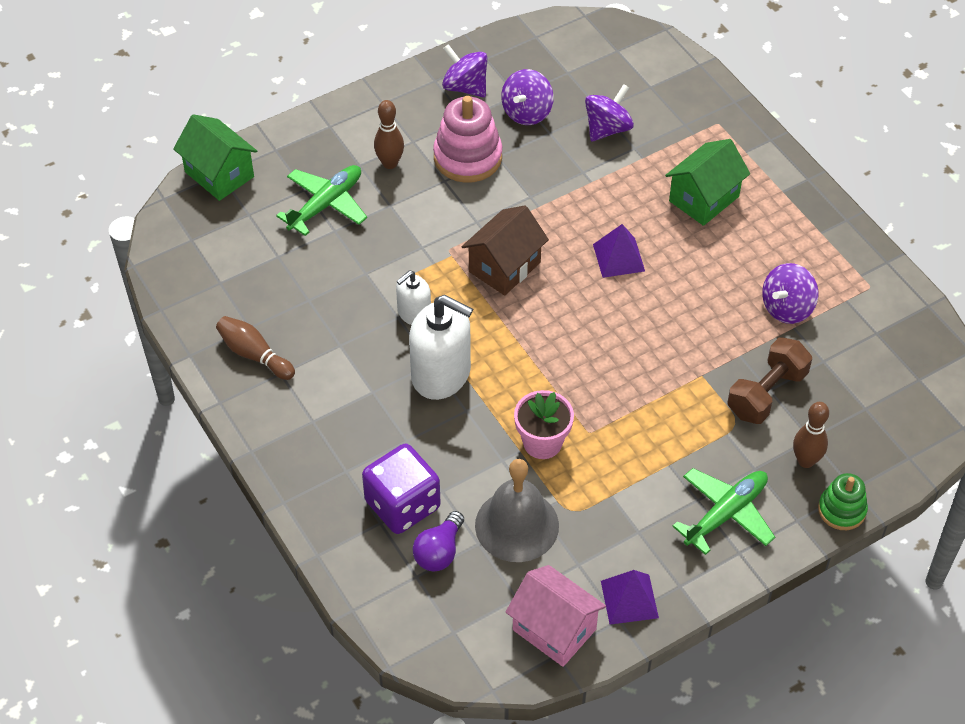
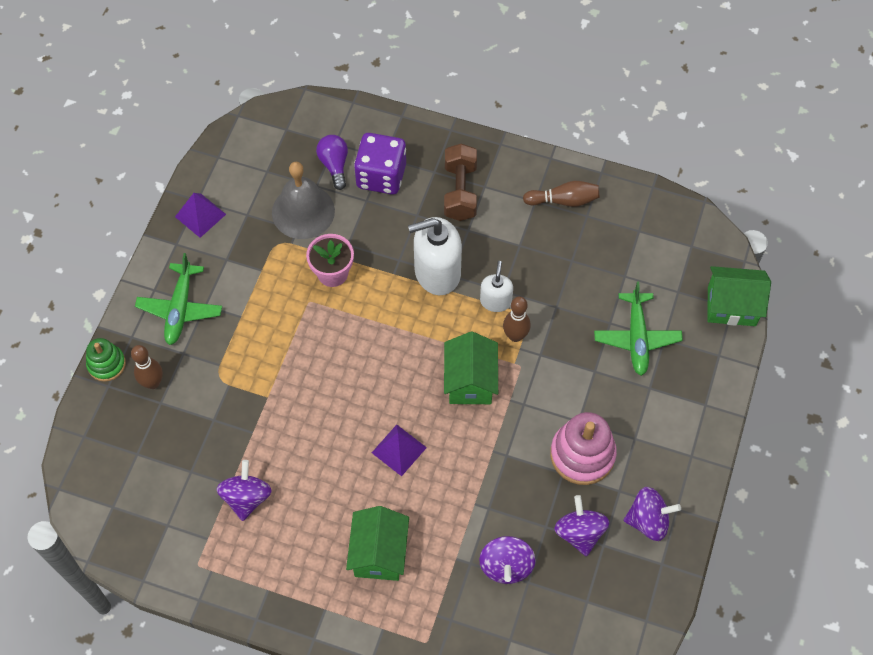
camera: 140 degrees right, 10 degrees up
brown bowling pin [374,100,404,169] -> brown bowling pin moved to [503,296,531,342]
brown house [462,205,549,296] -> green house [444,332,498,404]
pink house [505,565,606,667] -> none
brown dumbbell [728,337,812,424] -> brown dumbbell moved to [444,144,477,221]

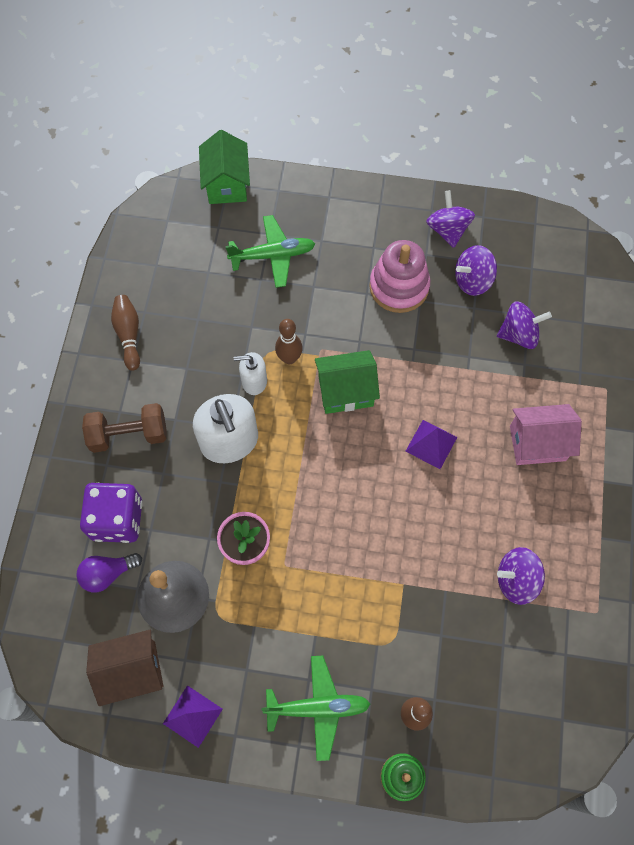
camera: 100 degrees left, 5 degrees up
green house [346,506,409,581] -> pink house [510,404,582,465]
none -> brown house [86,630,163,706]

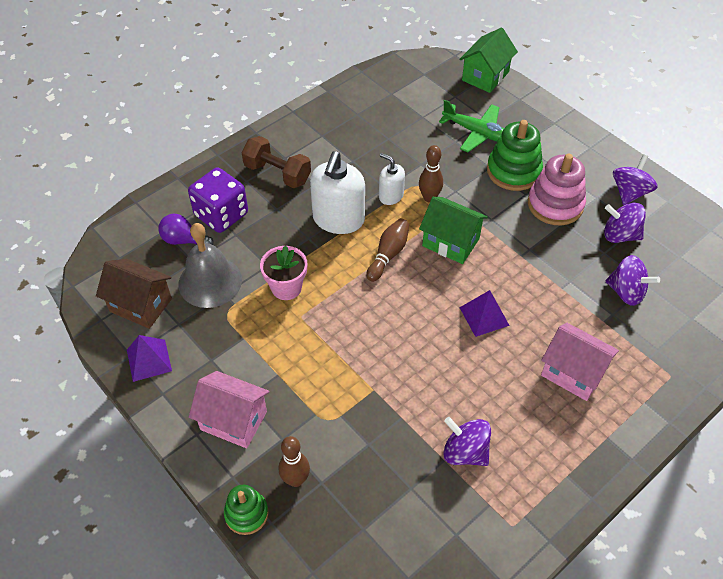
camera: 40 degrees right, 15 degrees down
brown bowling pin [111,295,140,371] -> brown bowling pin moved to [366,218,409,282]
green plane [261,655,370,761] -> pink house [189,371,269,448]
none -> green stacking toy [487,120,543,191]

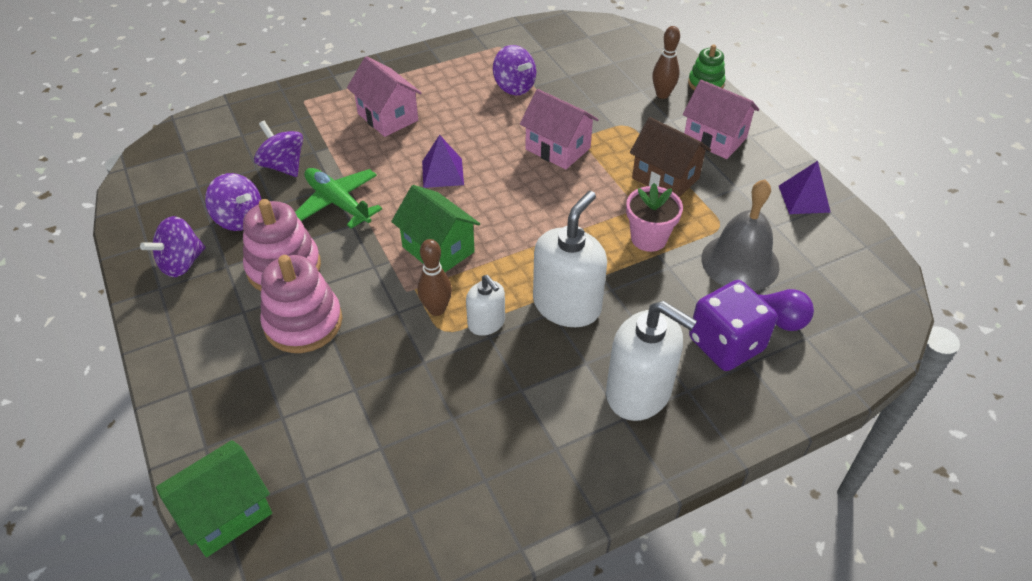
camera: 165 degrees left, 5 degrees down
brown house [96,259,172,329] -> brown house moved to [630,117,711,197]
brown dumbbell [242,136,311,188] -> white soap dispenser [606,301,697,421]
brown bowling pin [366,218,409,282] -> none
green plane [439,100,504,152] -> green plane moved to [295,168,382,229]
green stacking toy [487,120,543,191] -> pink stacking toy [260,255,342,353]
none -> pink house [520,89,599,170]

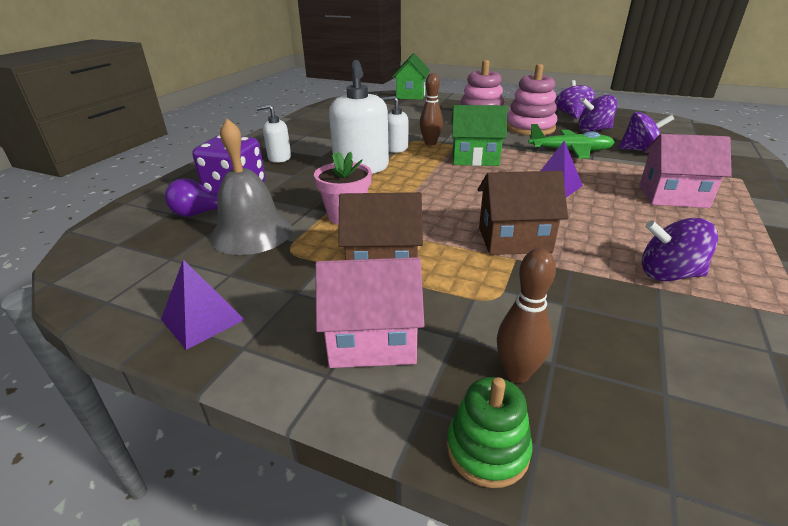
camera: 140 degrees right, 15 degrees down
pink house [520,89,599,170] -> brown house [478,171,568,255]
white soap dispenser [606,301,697,421] -> white soap dispenser [256,104,291,163], size x0.55

